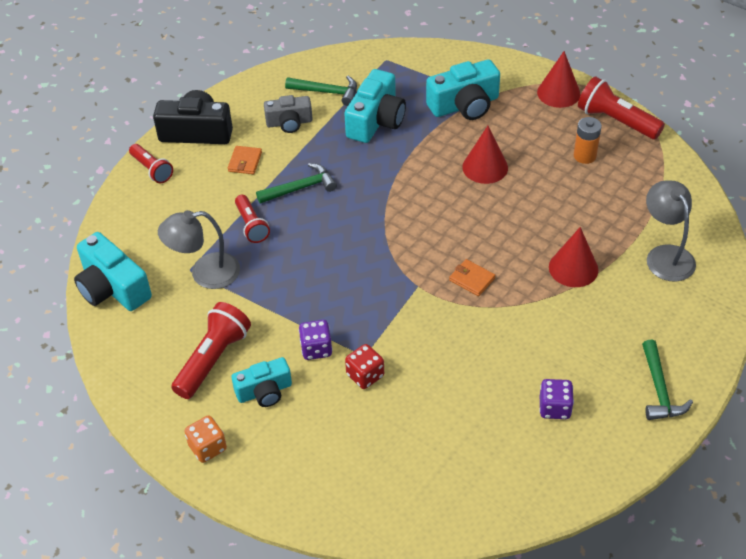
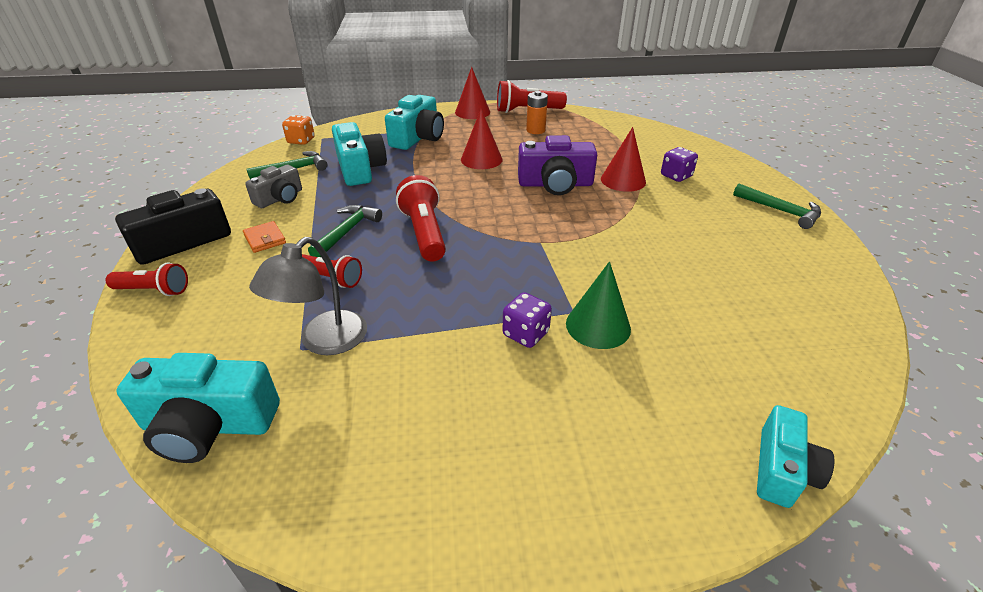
camera: 45 degrees left, 10 degrees down
red flashlight [171,302,251,399] -> red flashlight moved to [396,175,446,262]
orange dice [184,415,227,463] -> orange dice moved to [282,115,315,145]
turquoise camera [231,357,292,407] -> turquoise camera moved to [757,405,834,508]
red dice [345,344,384,389] -> green cone [566,261,631,349]
orange wallet [449,259,495,296] -> none
purple dice [539,379,574,419] -> purple dice moved to [661,147,698,182]
grey lamp [646,180,696,282] -> none
none -> purple camera [518,135,597,195]

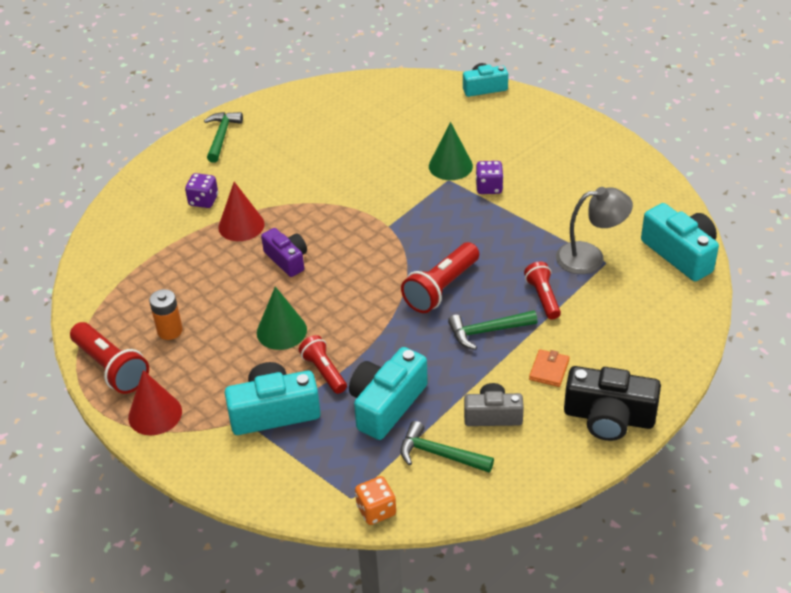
camera: 125 degrees left, 5 degrees up
red flashlight [105,262,188,296] -> red flashlight moved to [299,335,347,394]
red cone [461,109,502,169] -> green cone [257,287,307,350]
purple camera [518,135,597,195] -> purple camera [261,228,307,277], size x0.64

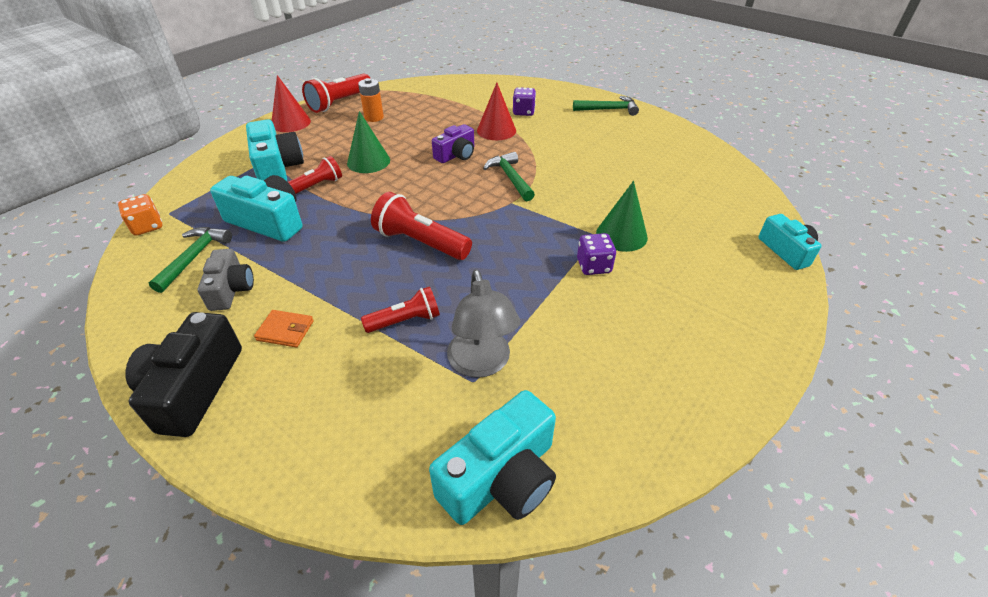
camera: 80 degrees right, 0 degrees up
green hammer [448,310,537,350] -> green hammer moved to [483,152,535,201]

